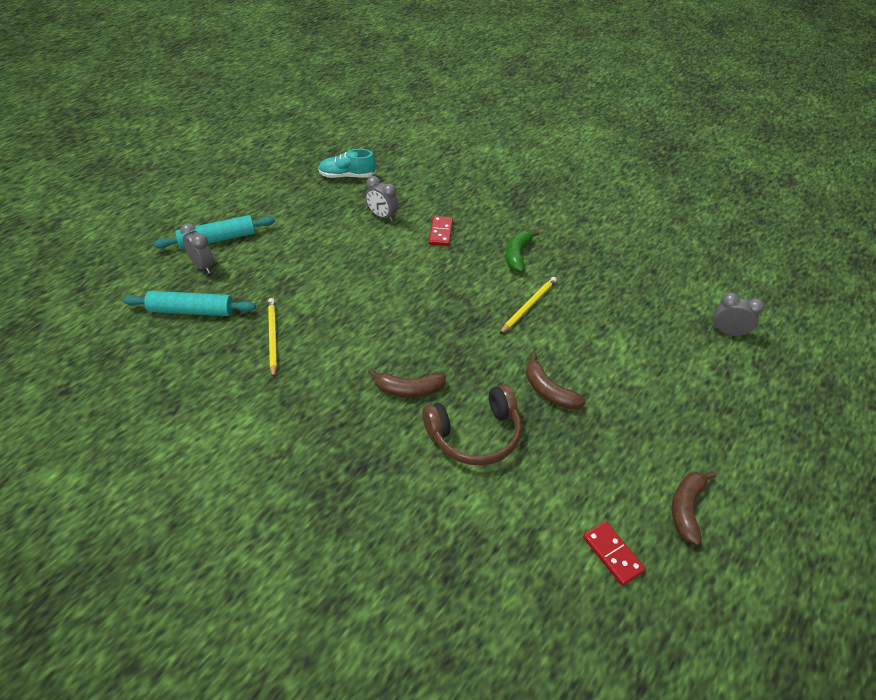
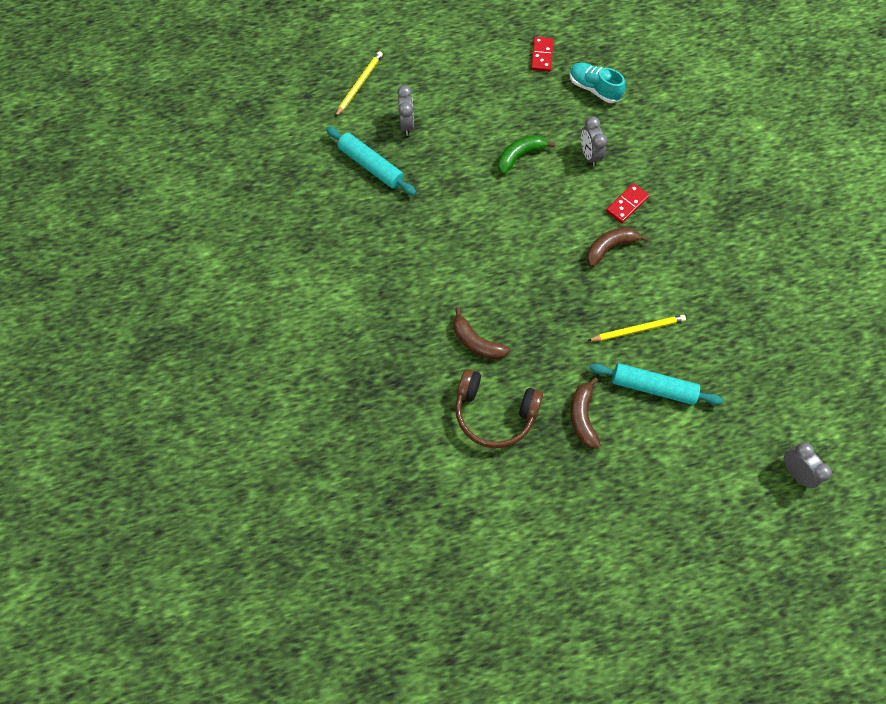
camera: 40 degrees right, 20 degrees up
turquoise rolling pin [153,215,275,249] -> turquoise rolling pin moved to [590,363,723,405]
yellow pencil [268,298,277,378] -> yellow pencil moved to [335,51,383,117]
green banana [506,230,539,272] -> green banana moved to [498,135,555,174]
red domino [583,521,646,586] -> red domino moved to [531,37,554,72]
brown banana [672,471,716,546] -> brown banana moved to [587,227,649,267]

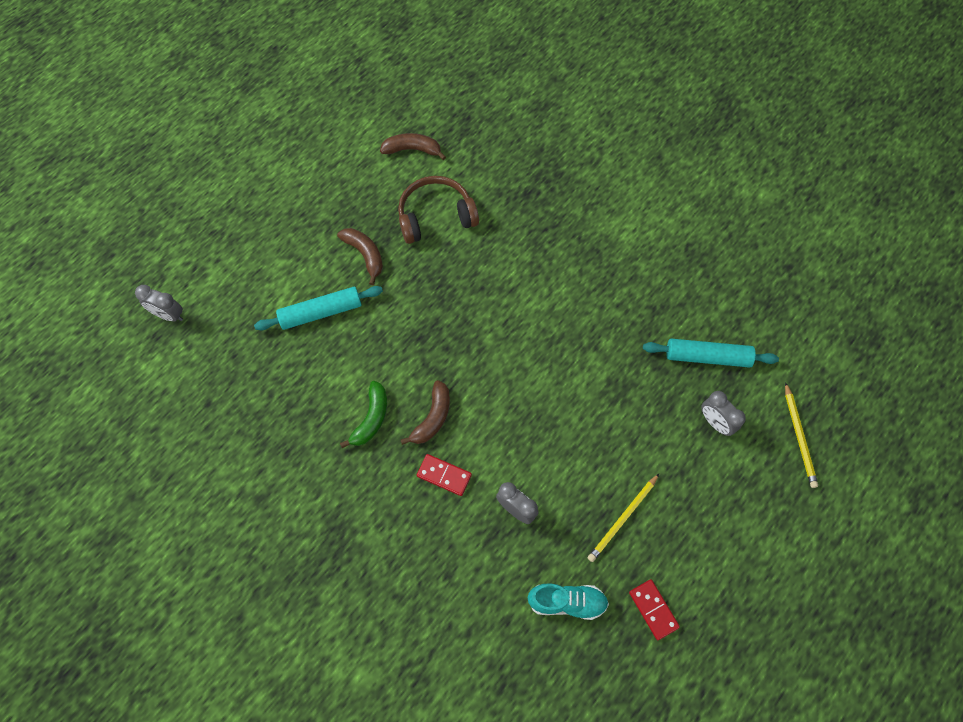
camera: 145 degrees right, 0 degrees up
brown banana [454,307,510,360] -> brown banana moved to [380,133,446,160]
green banana [498,135,555,174] -> green banana moved to [340,381,387,448]
yellow pencil [587,315,686,341] -> yellow pencil moved to [588,474,659,562]
red domino [606,183,649,223] -> red domino turned 75 degrees counterclockwise [417,454,472,496]

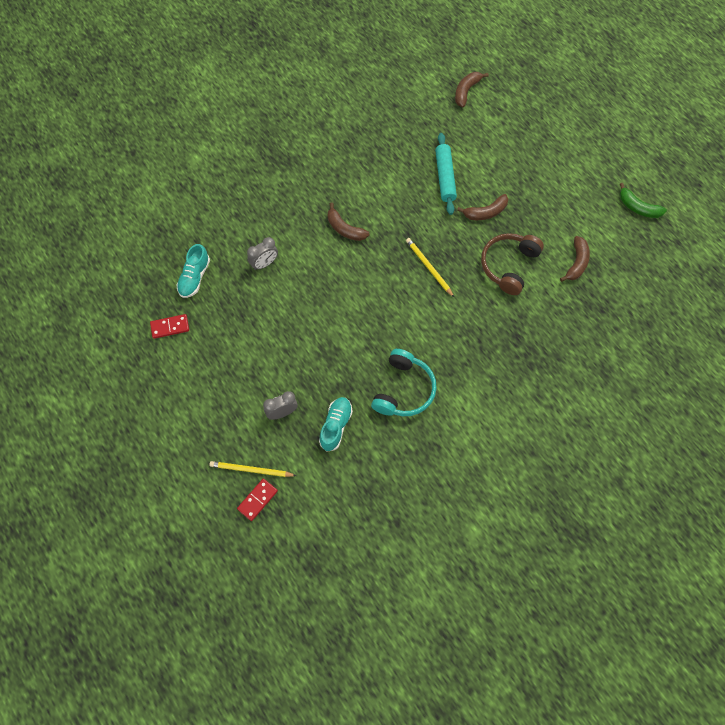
camera: 105 degrees right, 0 degrees up
grey clock [135,285,183,322] -> brown banana [455,72,489,107]
green banana [340,381,387,448] -> green banana moved to [620,183,667,218]
brown headphones [398,176,479,244] -> brown headphones turned 150 degrees counterclockwise [481,233,544,295]
red domino [417,454,472,496] -> red domino moved to [237,479,278,521]
yellow pencil [588,474,659,562] -> yellow pencil moved to [406,238,454,297]
turquoise rolling pin [643,339,779,368] -> turquoise shoe [319,397,353,452]
none -> turquoise headphones [371,349,437,416]

